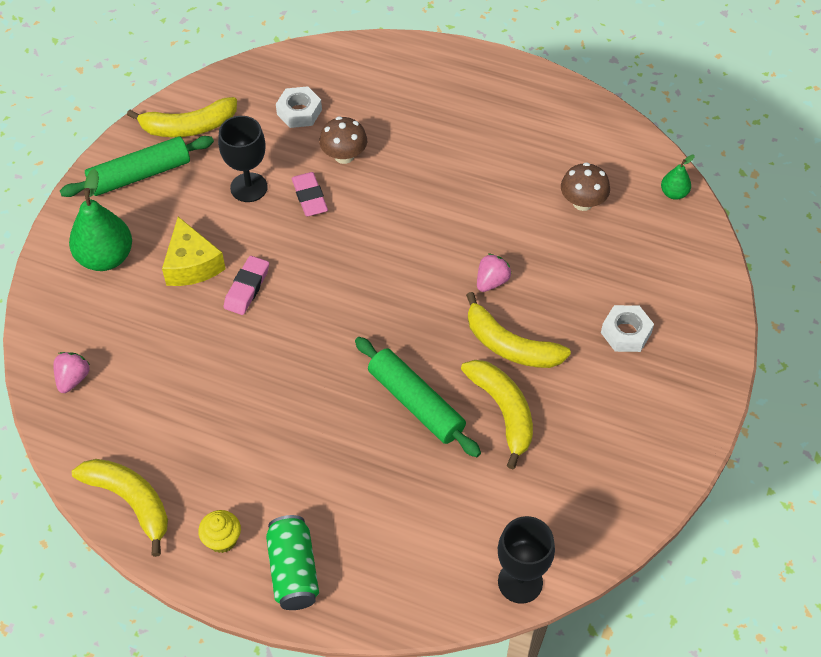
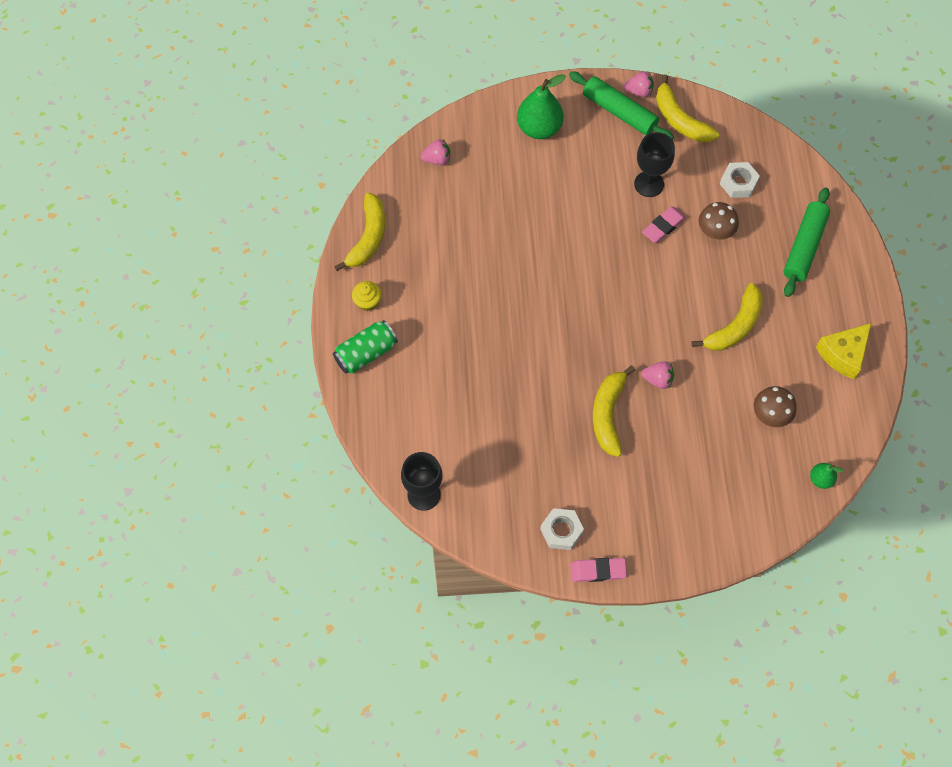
camera: 65 degrees right, 10 degrees up
yellow cheese [162,217,226,286] -> yellow cheese moved to [816,323,871,379]
pink eraser [224,256,269,315] -> pink eraser moved to [570,558,627,582]
green rolling pin [355,337,481,457] -> green rolling pin moved to [784,187,830,297]
yellow banana [461,360,533,469] -> yellow banana moved to [692,283,763,351]
white nut [601,305,654,352] -> white nut moved to [540,508,584,550]
none -> pink strawberry [624,72,654,97]

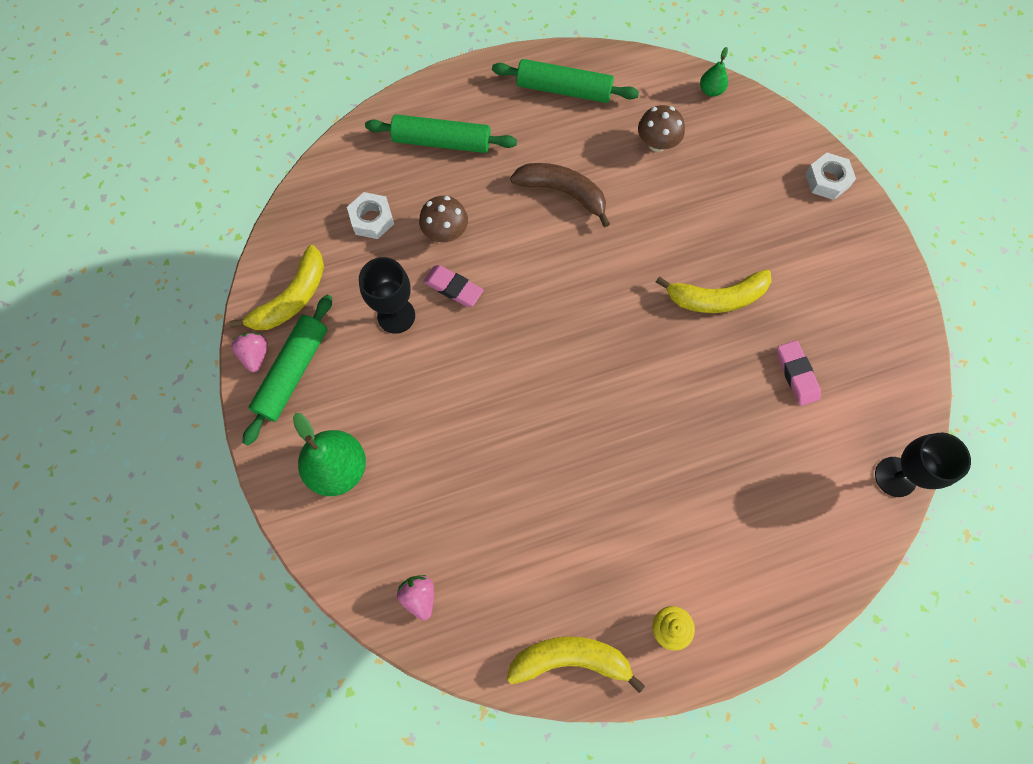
camera: 105 degrees left, 5 degrees up
green can [333,320,398,374] -> none
white nut [540,508,584,550] -> white nut moved to [805,153,856,200]
pink eraser [570,558,627,582] -> pink eraser moved to [777,340,821,406]
pink strawberry [641,361,674,389] -> none
yellow banana [692,283,763,351] -> brown banana [510,163,610,227]
yellow cheese [816,323,871,379] -> green rolling pin [492,59,639,103]

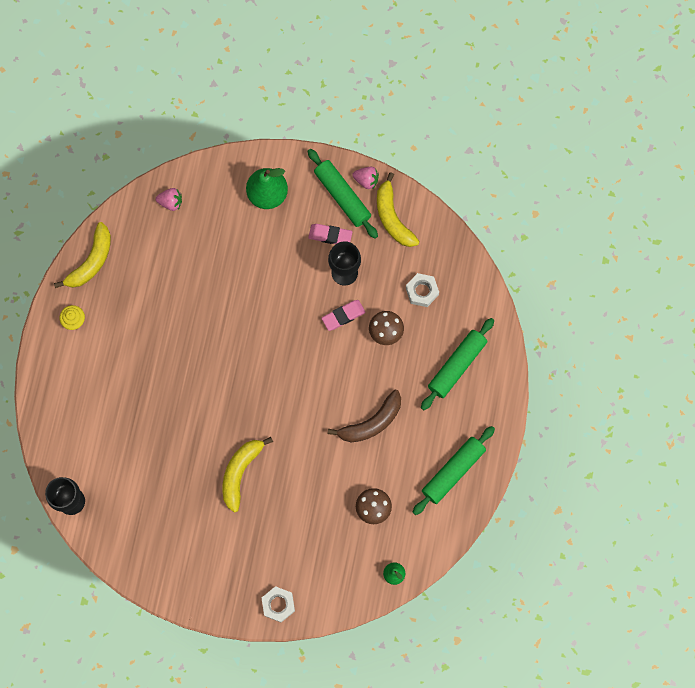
camera: 120 degrees right, 5 degrees up
pink eraser [777,340,821,406] -> pink eraser moved to [308,224,352,244]

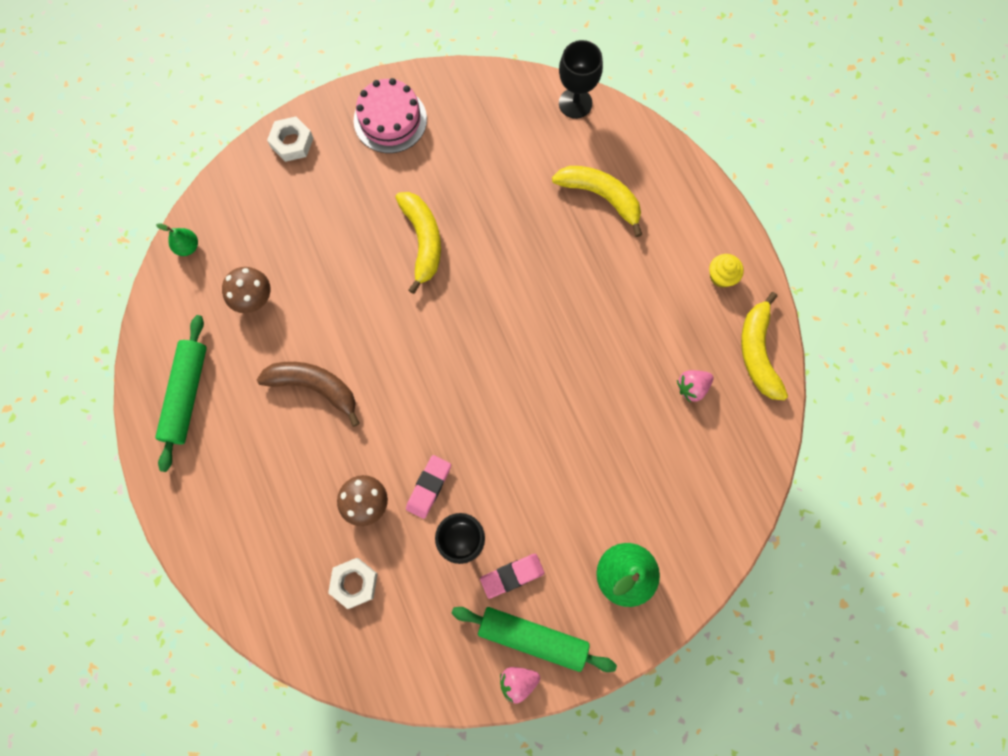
camera: 145 degrees right, 0 degrees up
pink strawberry [156,188,182,211] -> pink strawberry moved to [677,370,714,403]
brown banana [328,390,401,442] -> brown banana turned 90 degrees clockwise [257,362,360,427]
yellow banana [377,172,420,247] -> yellow banana moved to [552,166,642,237]
green rolling pin [421,318,494,410] -> none
none -> pink cake [354,78,427,153]

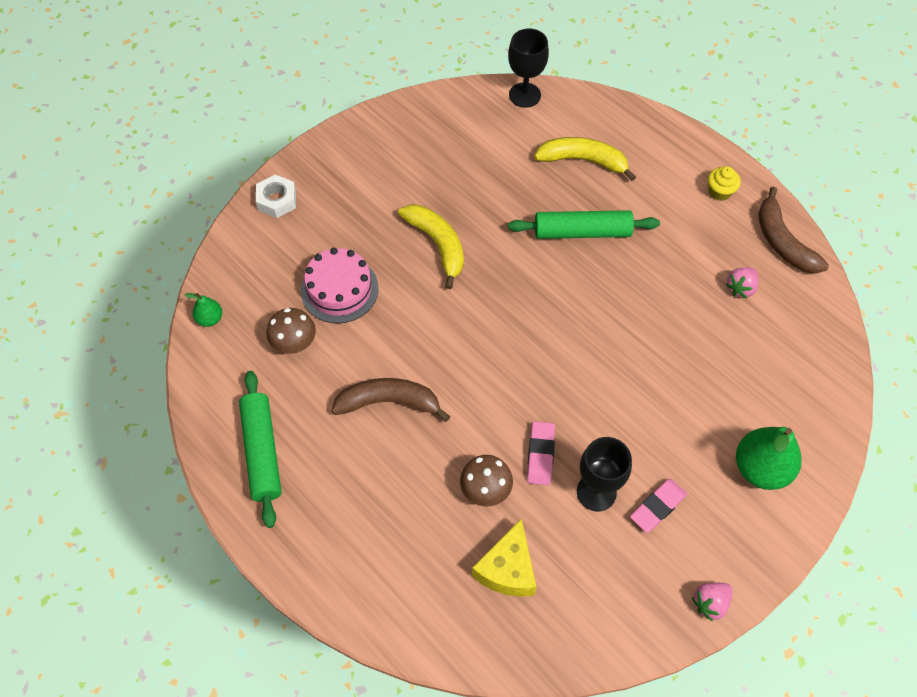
camera: 20 degrees left, 15 degrees down
white nut [328,558,378,609] -> yellow cheese [472,518,537,597]
pink cake [354,78,427,153] -> pink cake moved to [301,248,379,323]
green rolling pin [451,607,617,672] -> green rolling pin moved to [508,210,660,239]
yellow banana [741,292,788,400] -> brown banana [758,187,829,274]

